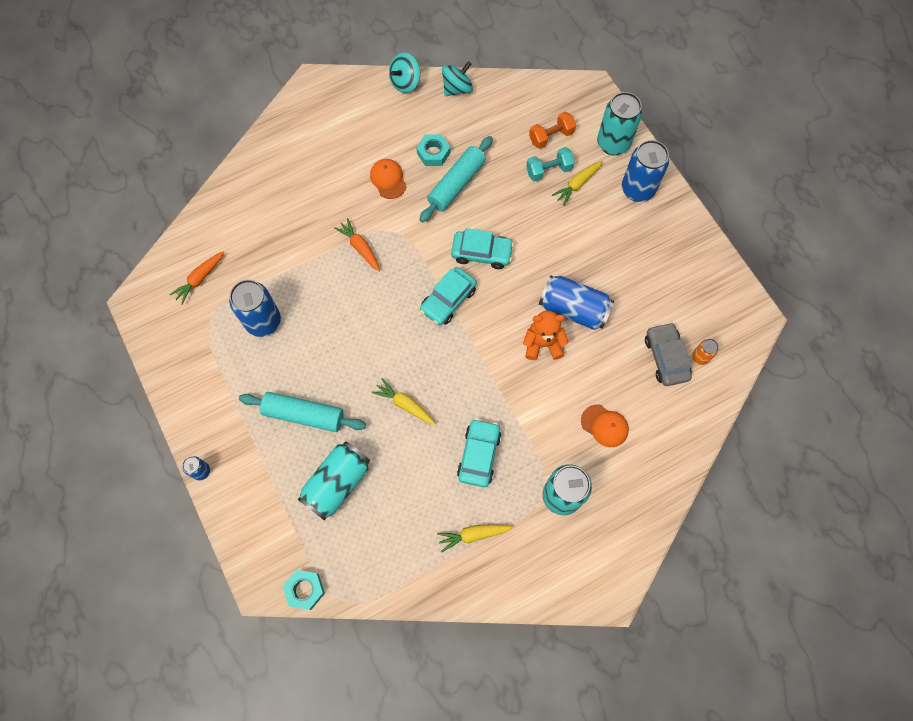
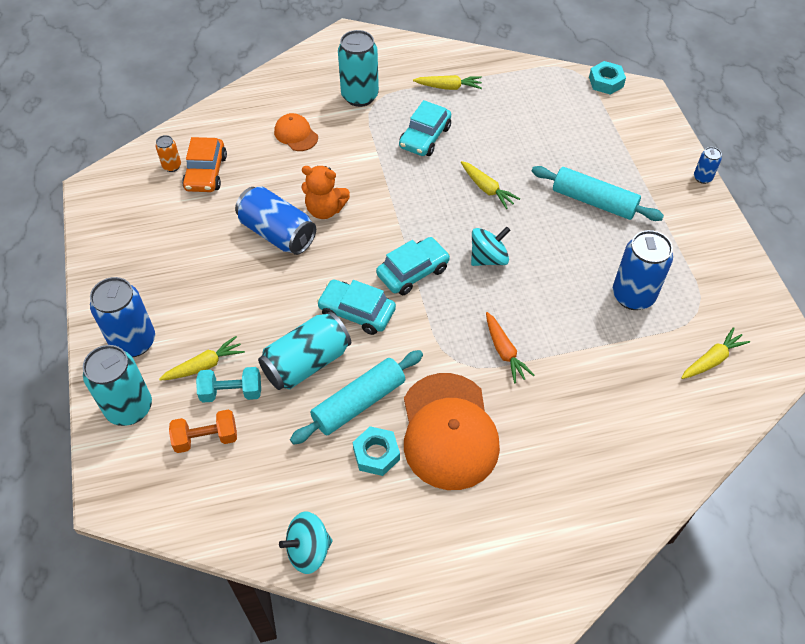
camera: 165 degrees left, 15 degrees down
orange carrot [169,251,224,305] -> yellow carrot [681,327,750,379]
turquoise can [297,441,370,521] -> turquoise can moved to [258,312,351,390]
orange cap [370,159,407,199] -> orange cap [404,373,500,490], size x2.05
turquoise spinning top [389,53,420,93] -> turquoise spinning top moved to [471,227,510,266]
grey car [645,322,692,386] -> orange car [182,137,227,192]

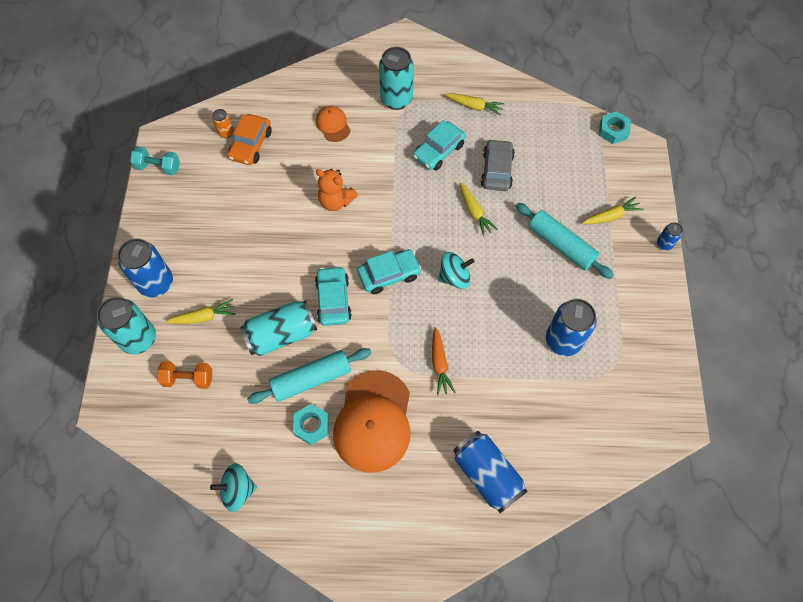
camera: 15 degrees right, 10 degrees up
turquoise dumbbell [196,367,261,403] -> turquoise dumbbell moved to [130,147,180,175]
blue can [235,186,316,255] -> blue can moved to [453,431,528,513]
turquoise car [317,279,396,335] -> turquoise car turned 45 degrees clockwise [315,266,352,326]
yellow carrot [681,327,750,379] -> yellow carrot moved to [582,196,644,224]
none -> grey car [481,139,515,191]

